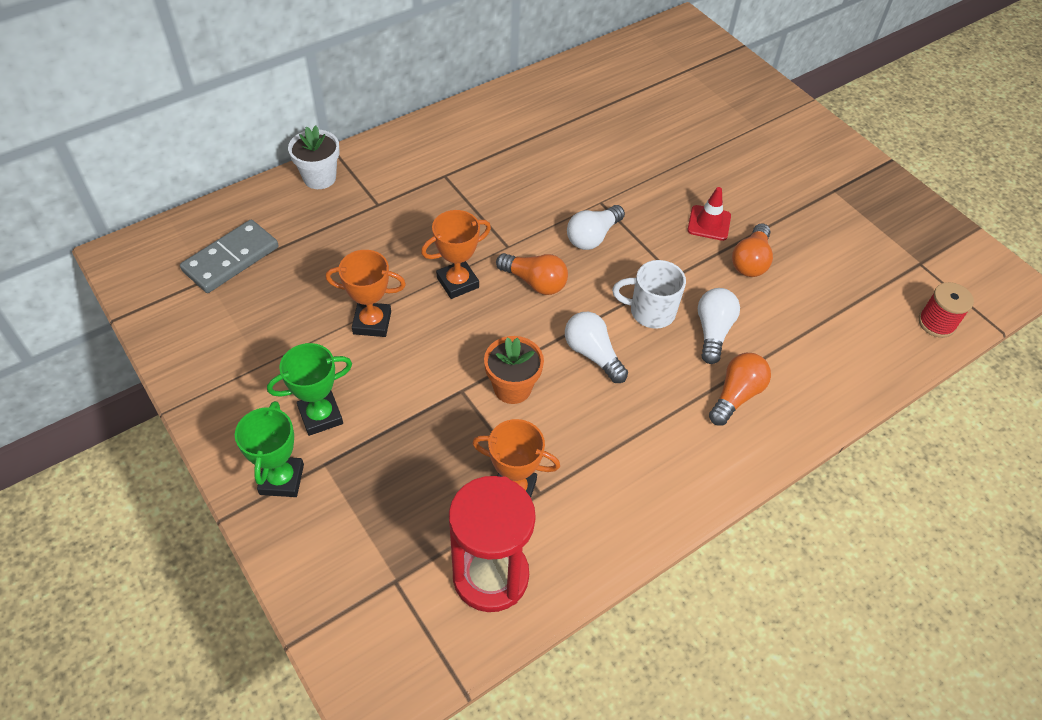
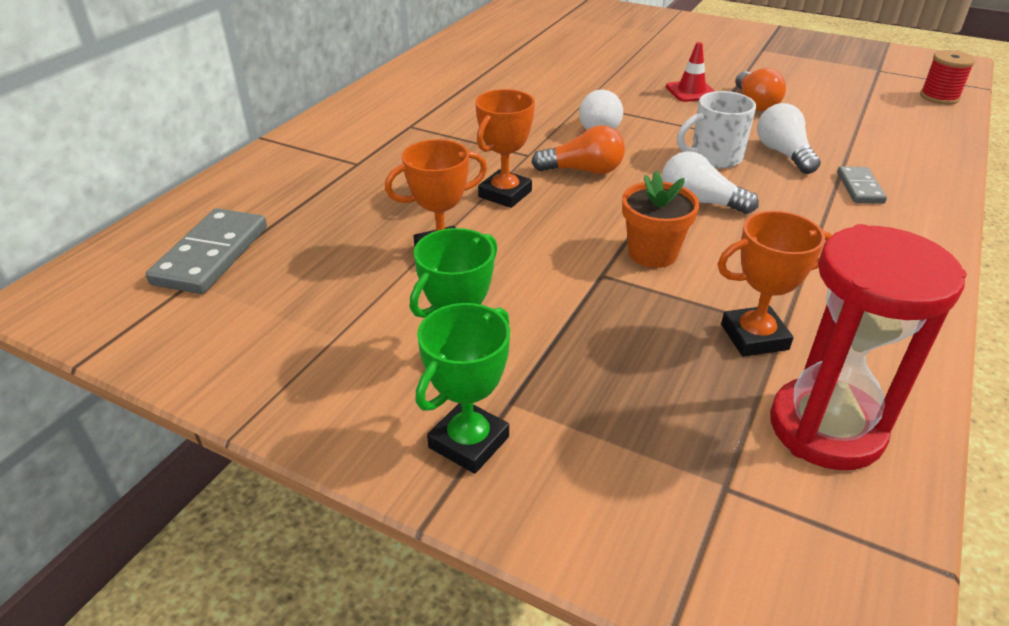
camera: 25 degrees left, 15 degrees down
green trophy [235,401,304,497] -> green trophy turned 60 degrees clockwise [415,303,510,474]
white flower pot [288,125,340,189] -> none
orange light bulb [709,353,771,425] -> grey domino [837,166,887,204]

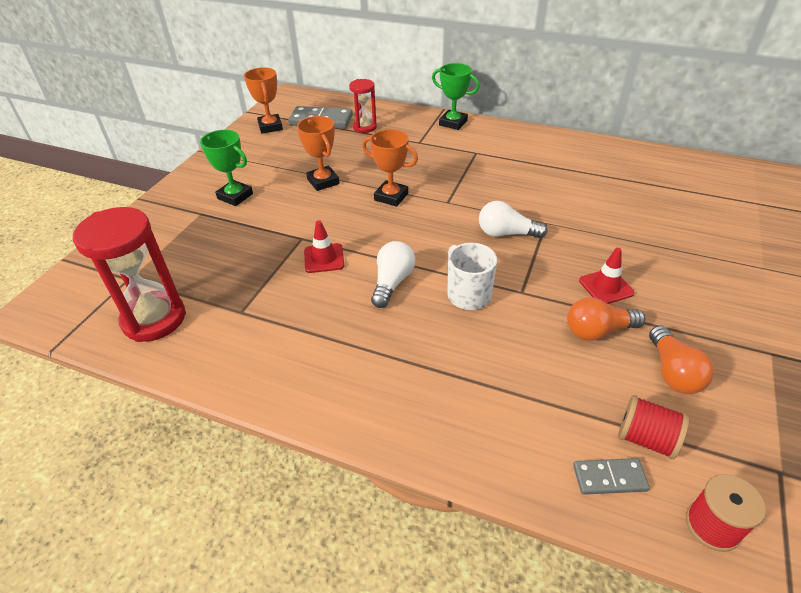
camera: 85 degrees right, 5 degrees up
green trophy [415,303,510,474] -> green trophy moved to [432,63,479,130]
orange light bulb [531,125,625,174] -> orange light bulb moved to [649,325,714,394]
orange flower pot [622,171,700,268] -> red traffic cone [304,220,344,273]
orange trophy [717,211,832,357] -> orange trophy moved to [244,67,283,134]
white light bulb [757,103,821,174] -> none
grey domino [837,166,887,204] -> grey domino moved to [573,458,650,495]
none -> red hourglass [349,79,377,133]
none -> red spool [618,395,689,459]

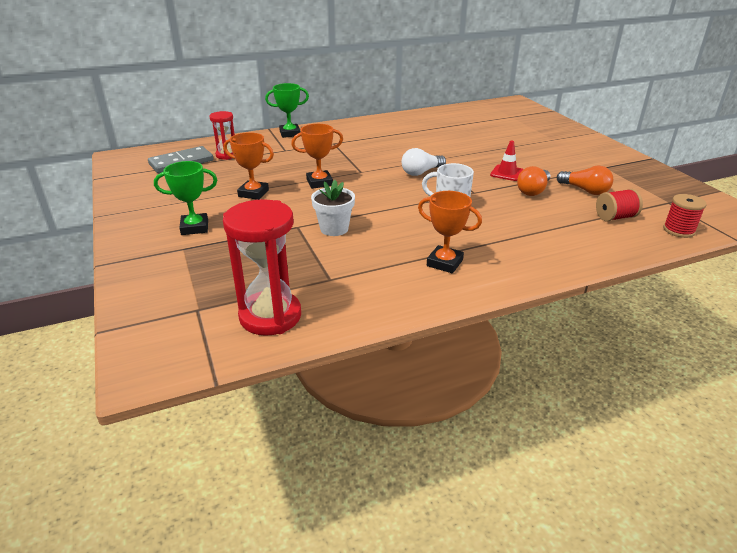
camera: 45 degrees left, 10 degrees down
orange trophy [244,67,283,134] -> orange trophy moved to [418,191,482,273]
red traffic cone [304,220,344,273] -> white flower pot [311,180,355,236]
white light bulb [371,241,415,308] -> none
grey domino [573,458,650,495] -> none

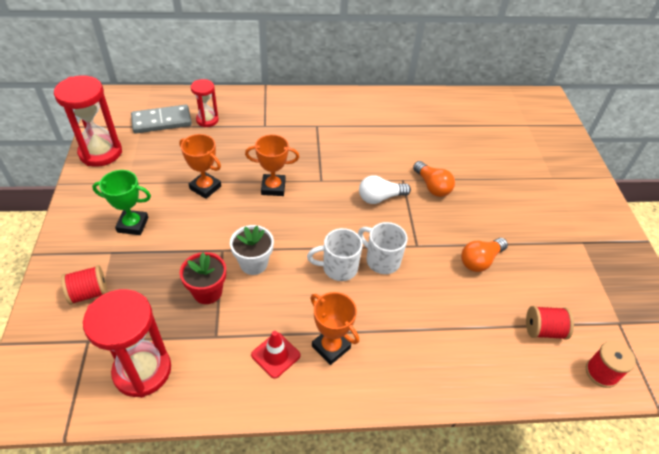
camera: 15 degrees right, 15 degrees up
green trophy [265,83,309,138] -> none
red traffic cone [490,141,524,181] -> red traffic cone moved to [251,331,301,379]
orange light bulb [557,166,613,195] -> orange light bulb moved to [413,161,455,197]
none -> red hourglass [54,75,122,167]
none -> red spool [61,265,108,305]
none -> red flower pot [180,252,226,304]
none -> white mug [307,228,363,281]

